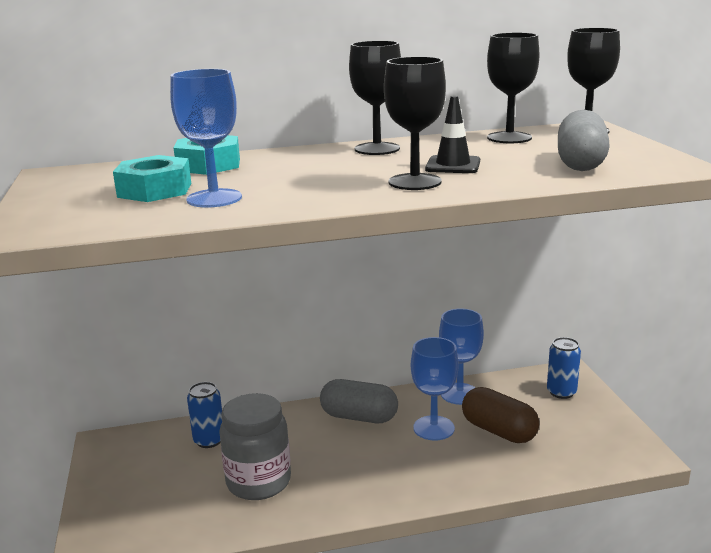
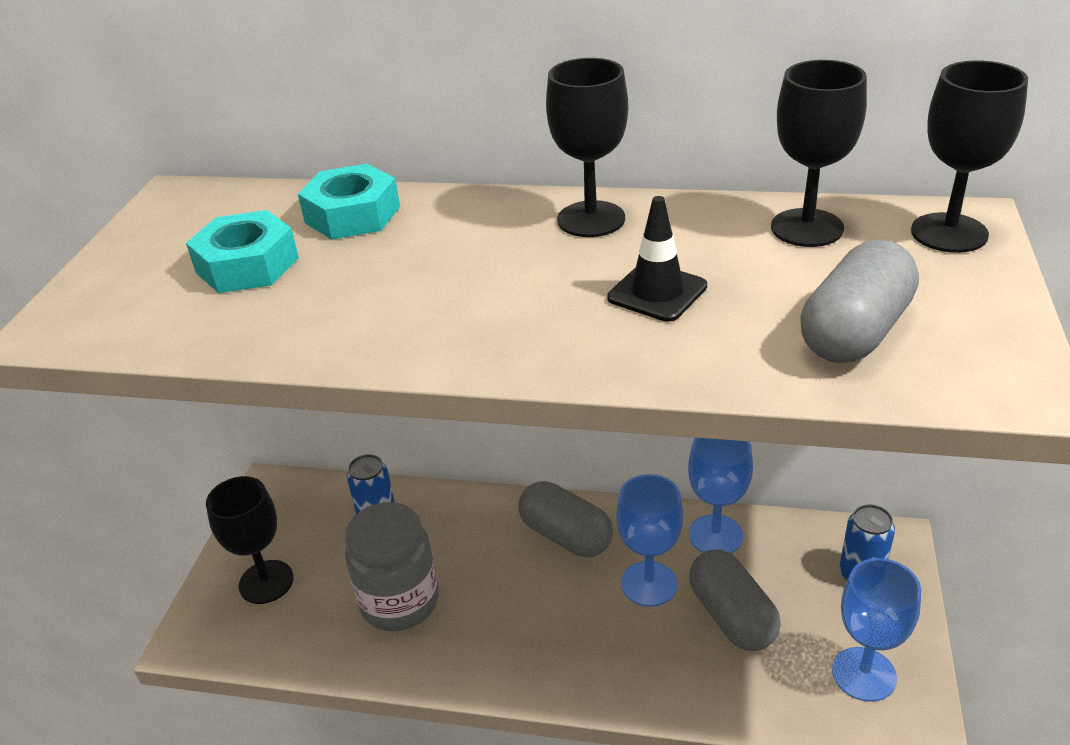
camera: 25 degrees right, 15 degrees up
blue goblet [170,69,242,208] -> blue goblet moved to [832,558,921,702]
black goblet [384,57,446,190] -> black goblet moved to [206,476,294,604]
brown capsule [462,387,539,443] -> grey capsule [689,550,781,651]

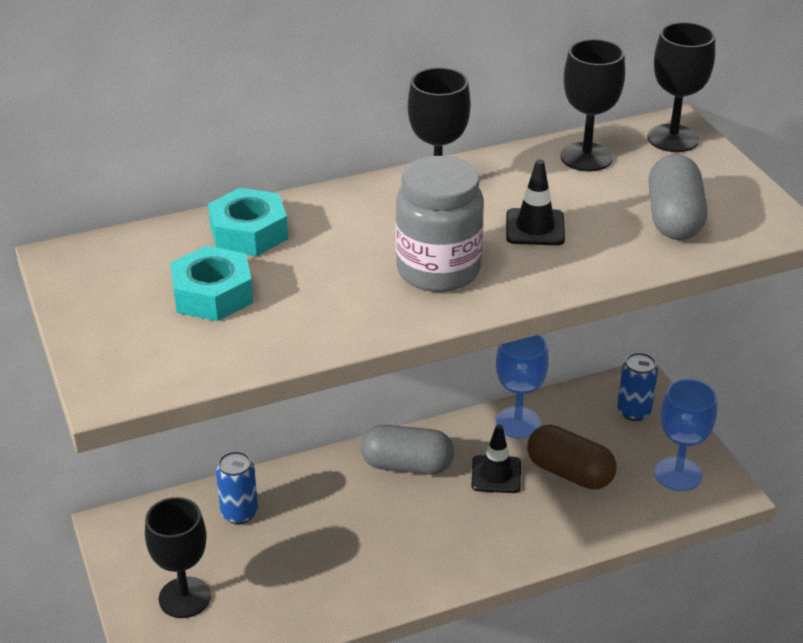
camera: 35 degrees left, 0 degrees up
grey jar [345,502,439,631] -> grey jar moved to [396,156,484,292]
blue goblet [616,474,683,607] -> black traffic cone [471,424,521,493]
grey capsule [689,550,781,651] -> brown capsule [527,425,616,490]

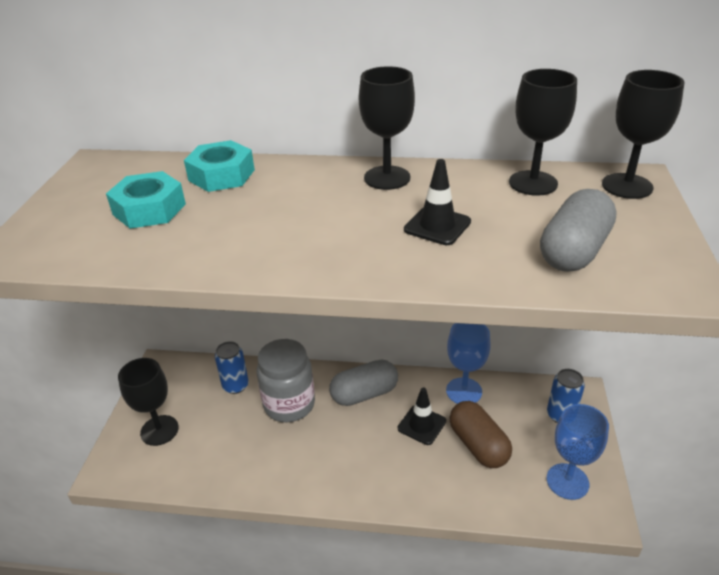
camera: 30 degrees right, 0 degrees up
grey capsule [361,425,454,474] -> grey capsule turned 60 degrees counterclockwise [329,359,398,406]
grey jar [396,156,484,292] -> grey jar moved to [257,339,315,422]

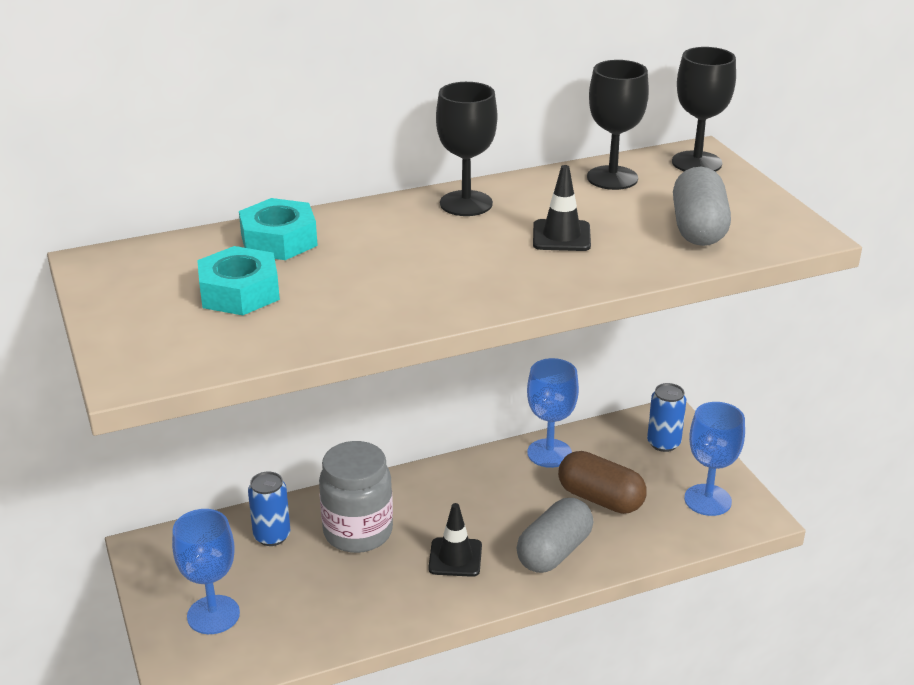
camera: 30 degrees left, 5 degrees down
black goblet [118,358,179,446] -> blue goblet [172,509,240,634]
grey capsule [329,359,398,406] -> grey capsule moved to [516,498,593,573]
black traffic cone [398,388,446,445] -> black traffic cone moved to [428,503,482,577]

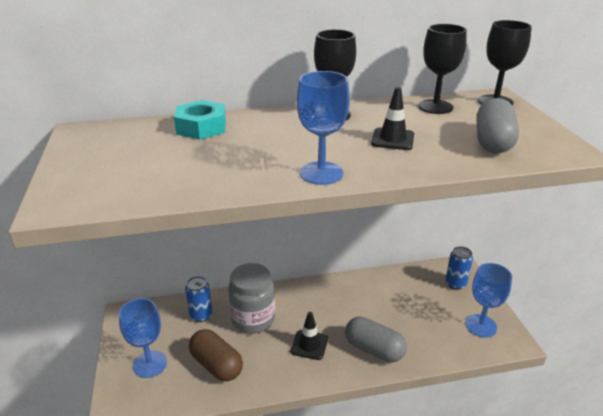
camera: 10 degrees right, 0 degrees up
turquoise nut [197,246,280,315] -> none
grey capsule [516,498,593,573] -> grey capsule turned 75 degrees clockwise [345,317,407,362]
blue goblet [527,358,579,468] -> blue goblet moved to [297,71,350,185]
brown capsule [558,451,646,514] -> brown capsule moved to [189,329,243,381]

